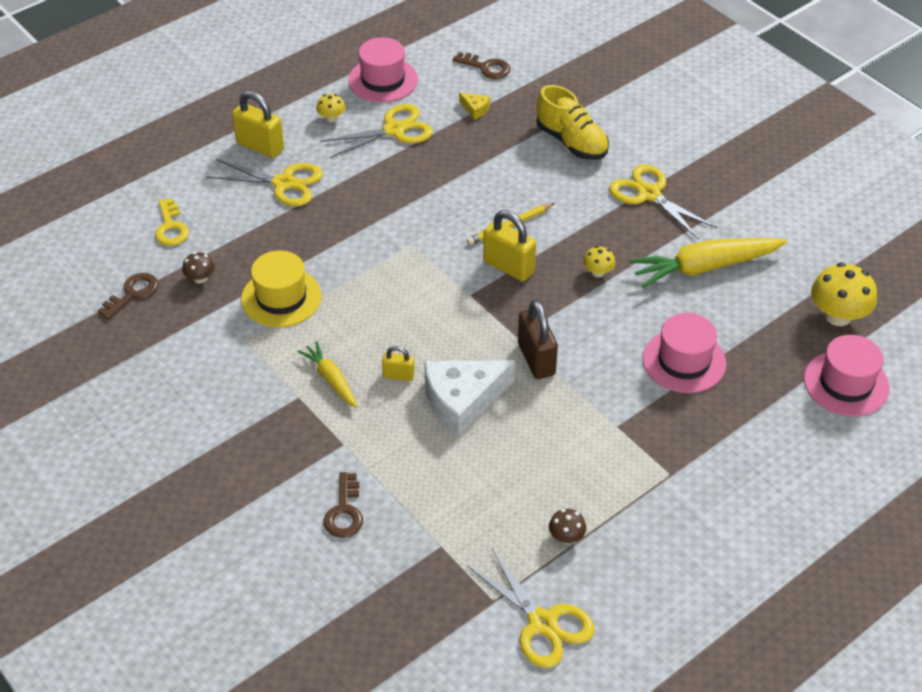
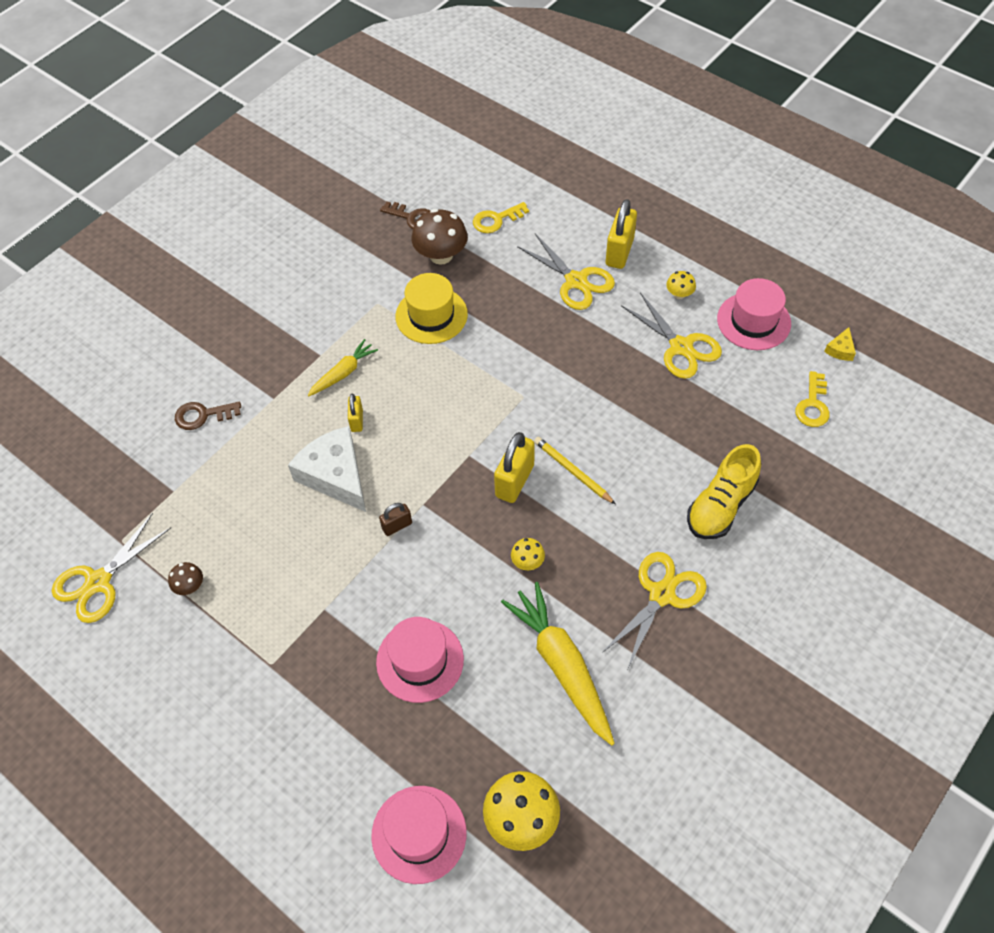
camera: 80 degrees right, 10 degrees up
brown mushroom [182,252,215,284] -> brown mushroom [412,209,468,265], size x1.96
yellow scissors [207,159,323,206] -> yellow scissors turned 45 degrees counterclockwise [517,233,615,310]
brown key [453,52,510,79] -> yellow key [795,371,830,427]
yellow cheese [459,93,490,120] -> yellow cheese moved to [824,327,856,361]
brown padlock [518,300,558,379] -> brown padlock [379,503,412,536], size x0.55

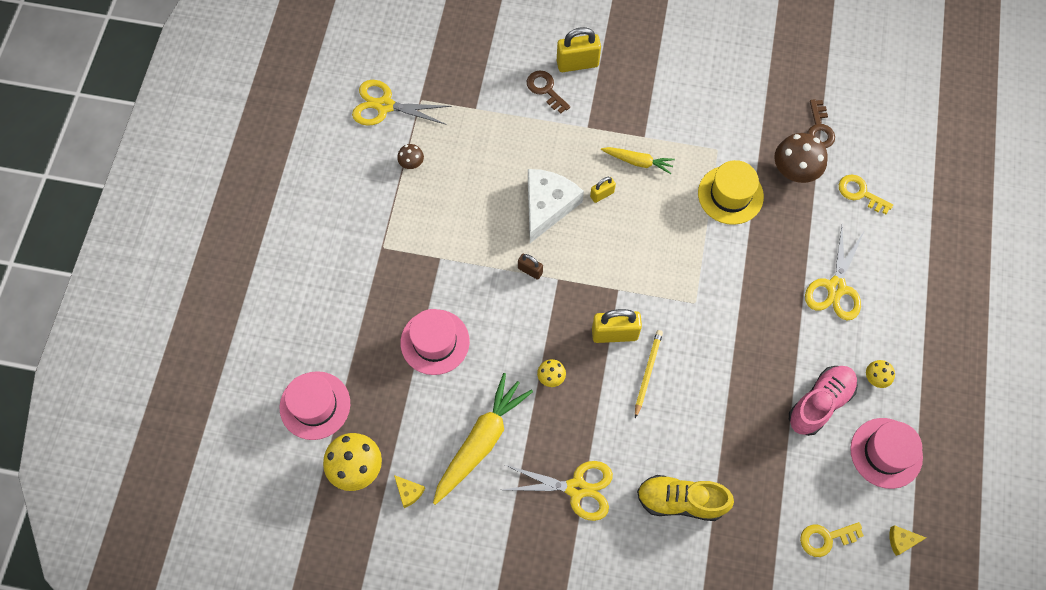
camera: 60 degrees right, 10 degrees up
yellow padlock [606,199,637,269] -> yellow padlock moved to [557,27,601,72]
yellow scissors [621,293,722,379] -> pink shoe [789,366,858,436]
none -> yellow cheese [394,475,425,508]

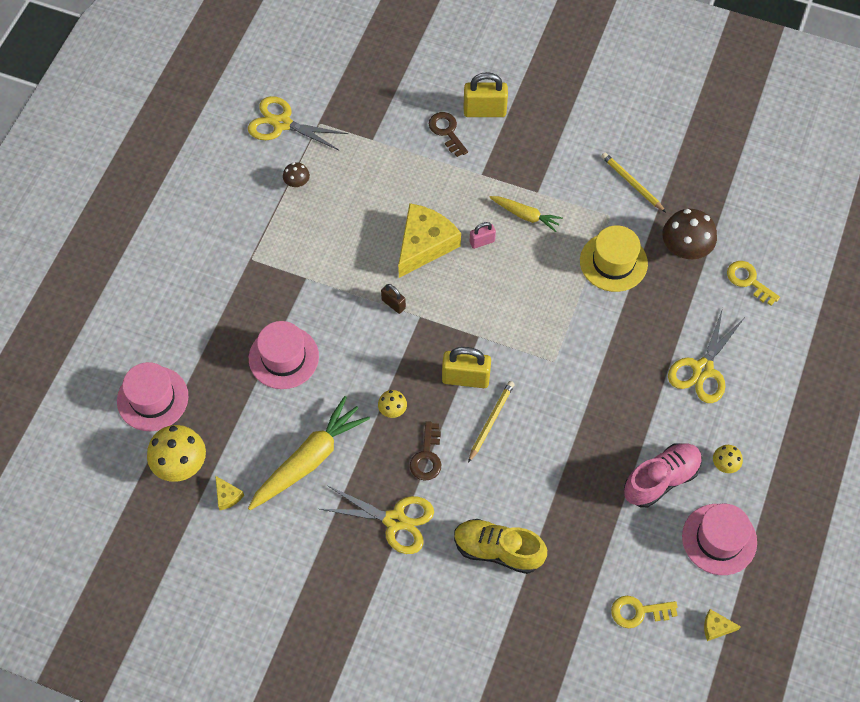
camera: 10 degrees right, 5 degrees down
white cheese [528,169,584,243] -> yellow cheese [398,203,461,278]
yellow padlock [590,177,616,203] -> pink padlock [470,222,496,249]
brown key [807,99,835,148] -> brown key moved to [410,421,441,481]
none -> yellow pencil [601,153,666,212]

